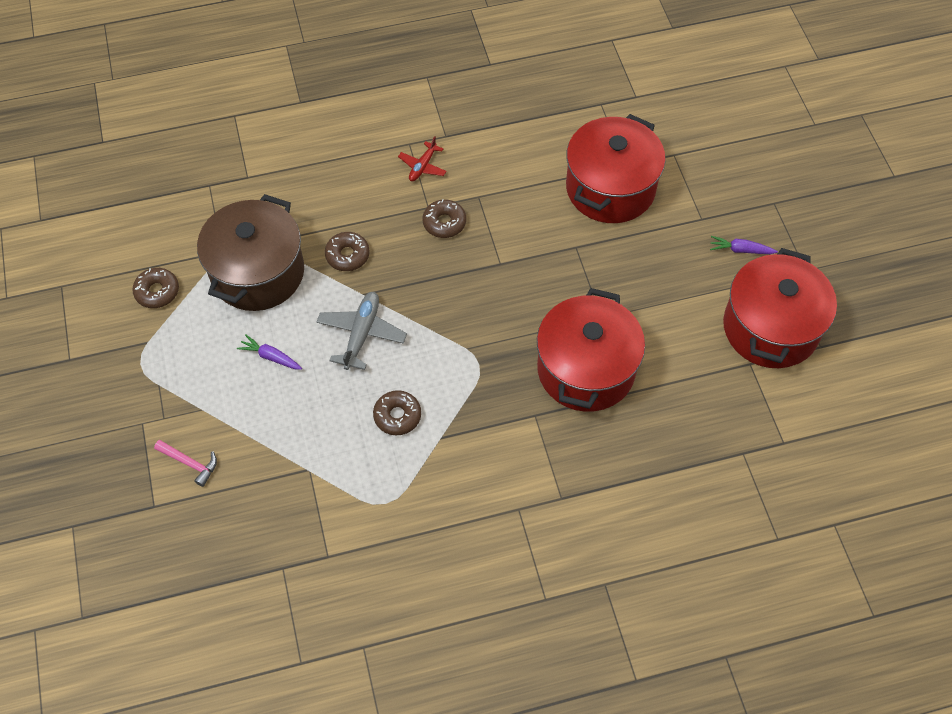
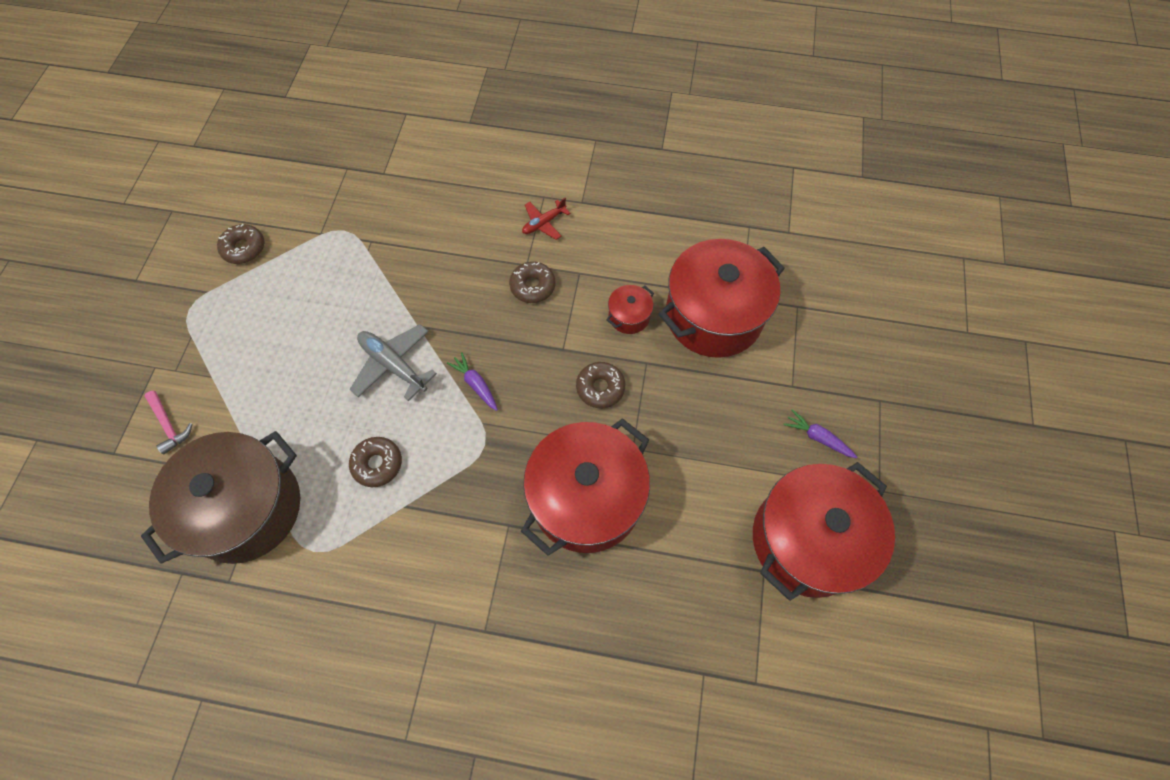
camera: 25 degrees right, 5 degrees up
brown pot [197,194,304,311] -> brown pot moved to [141,431,300,564]
purple carrot [237,335,302,370] -> purple carrot moved to [447,352,498,411]
grey plane [316,292,407,370] -> grey plane turned 90 degrees counterclockwise [349,324,437,401]
brown donut [325,232,370,271] -> brown donut moved to [576,362,625,408]
none -> red pot [606,285,654,334]

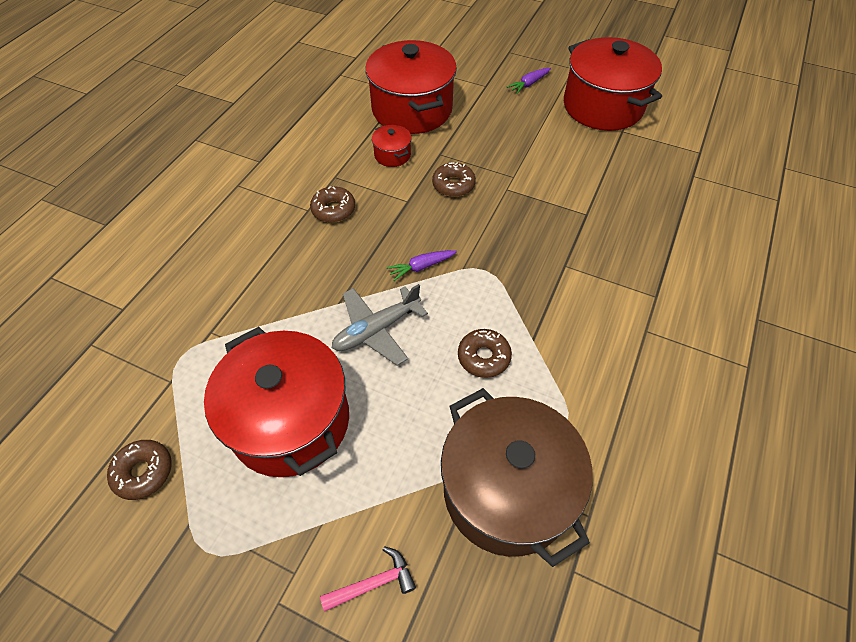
camera: 75 degrees left, 10 degrees down
red pot [521,418,650,556] -> red pot moved to [204,327,349,477]
red plane [522,198,571,240] -> none

